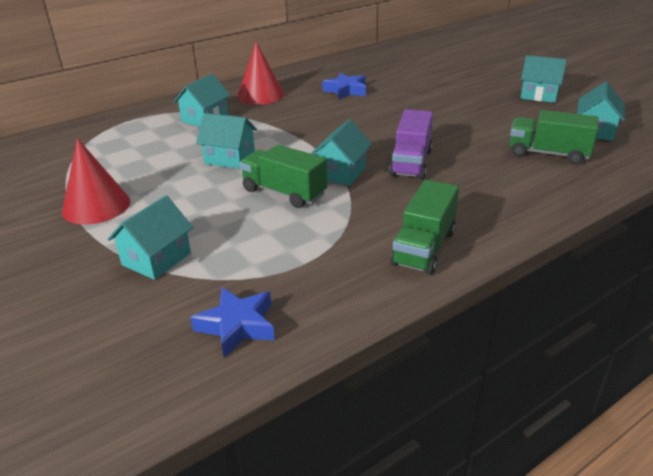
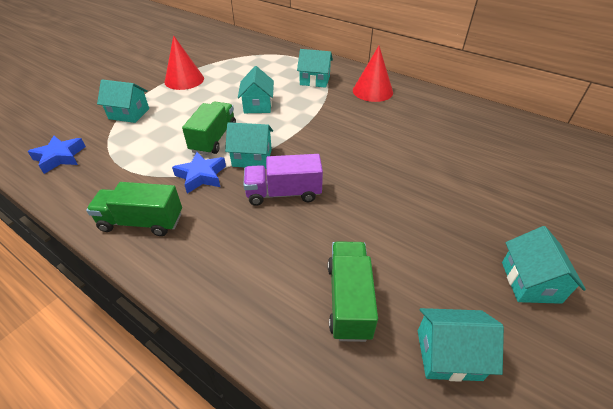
camera: 70 degrees right, 10 degrees up
blue star [322,73,366,100] -> blue star moved to [172,152,226,194]

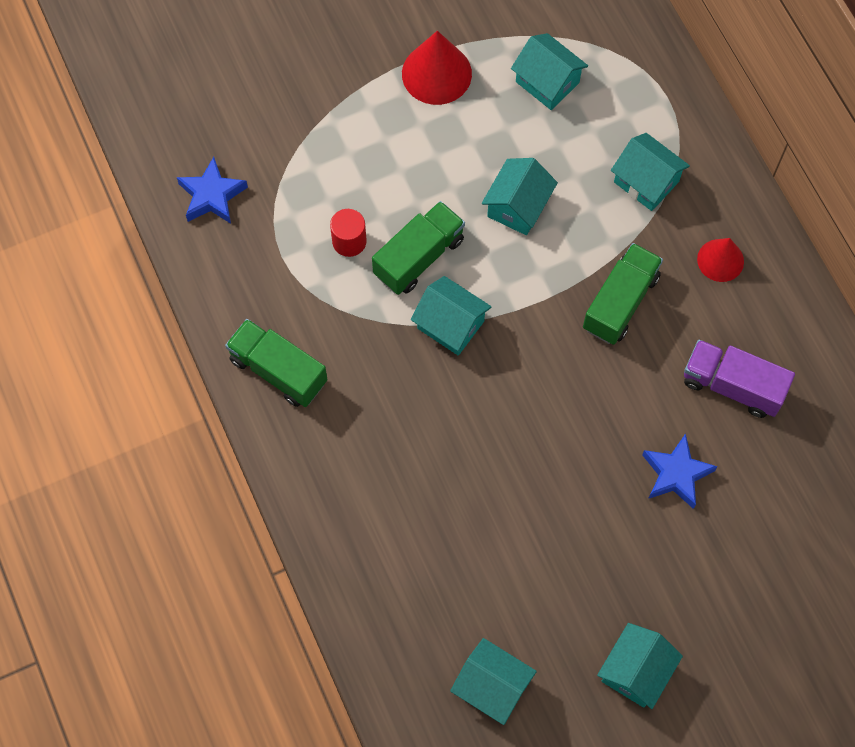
camera: 30 degrees right, 25 degrees up
turquoise house [97,79,149,123] -> turquoise house moved to [511,33,588,110]
blue star [172,152,226,194] -> blue star moved to [642,433,718,509]
purple truck [243,154,323,206] -> purple truck moved to [684,340,795,418]
green truck [328,241,378,342] -> green truck moved to [583,243,663,345]
red cone [353,46,393,102] -> red cone [697,238,744,282], size x0.64
none -> red cylinder [330,209,367,257]

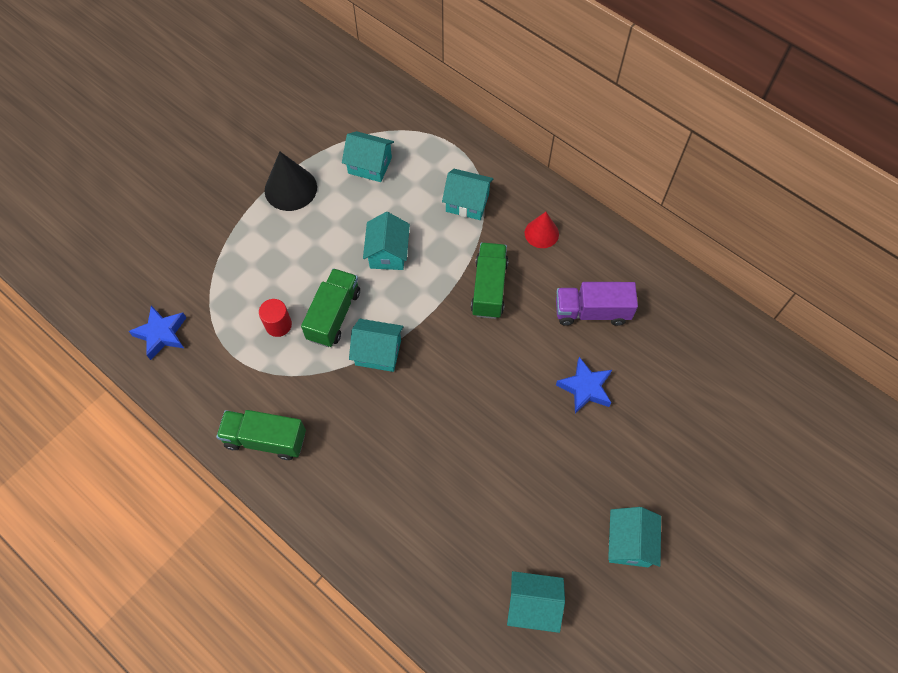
camera: 25 degrees left, 5 degrees down
red cone [402,31,472,105] -> black cone [265,152,317,211]

